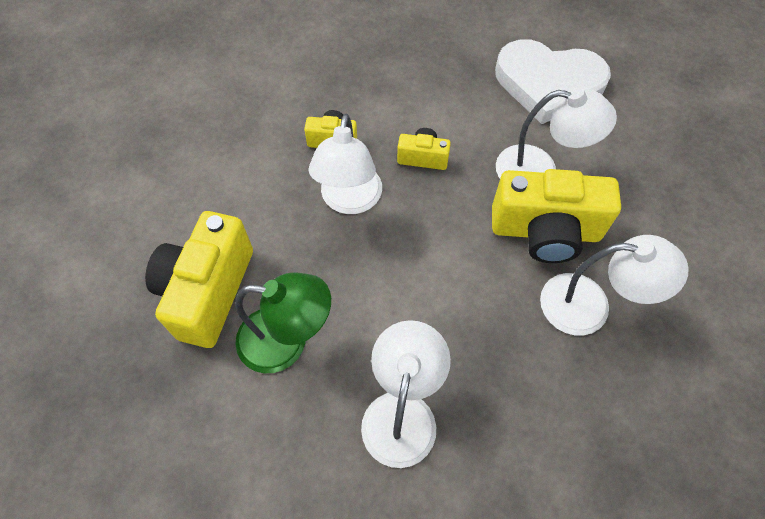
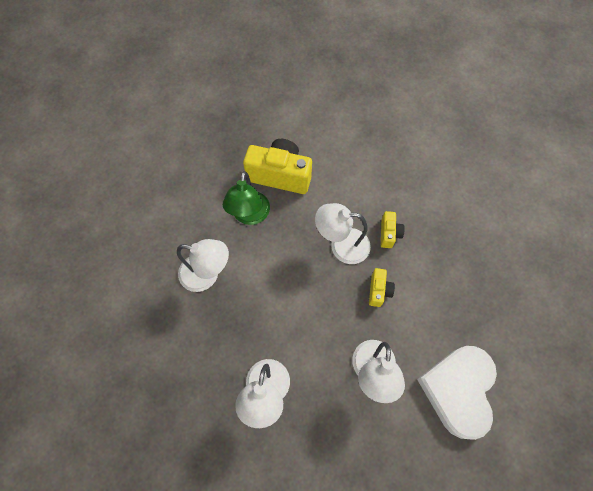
camera: 90 degrees right, 5 degrees up
yellow camera [492,169,621,263] -> none

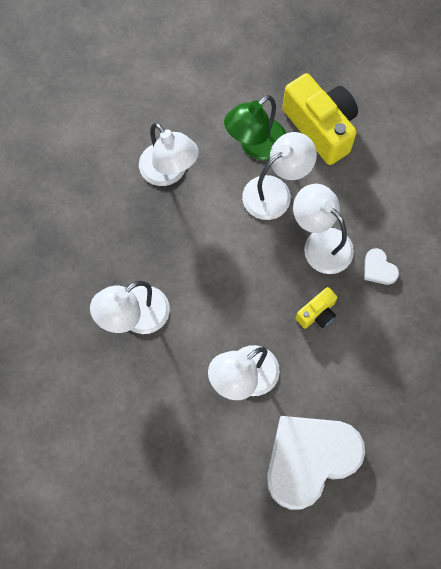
camera: 40 degrees right, 5 degrees up
yellow camera [381,211,405,248] -> white heart [364,248,399,285]
none -> white lamp [242,132,317,220]

